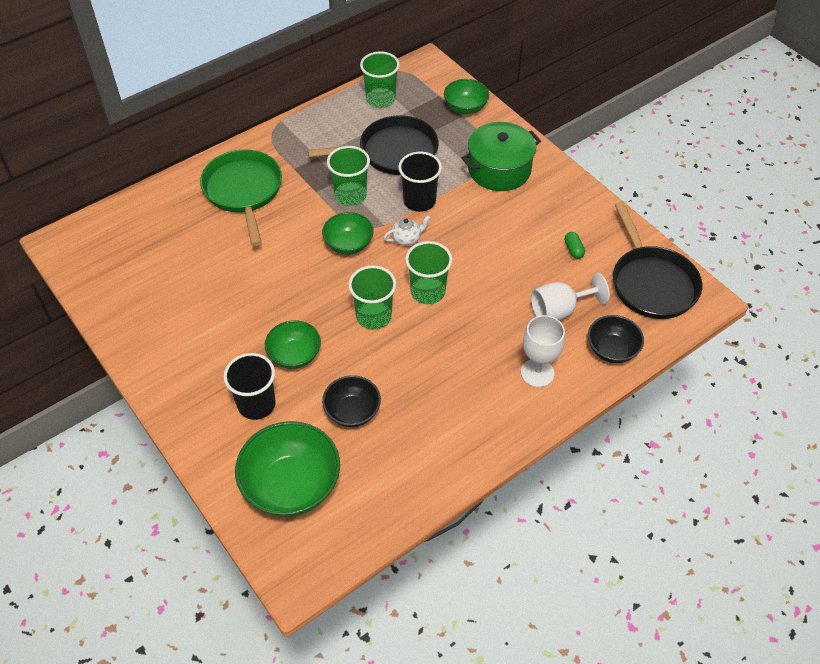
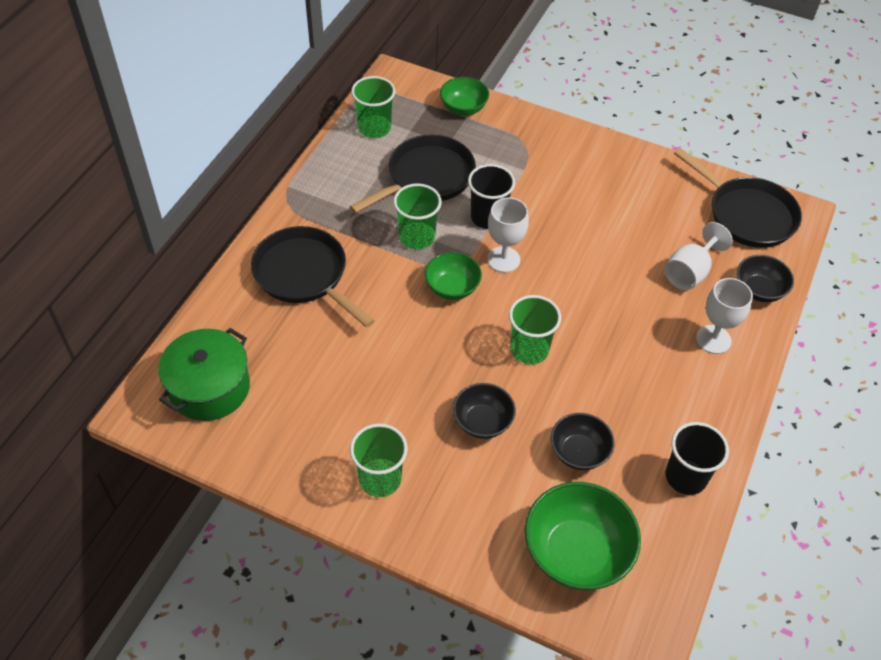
camera: 30 degrees left, 0 degrees up
green pan [200,150,282,246] -> black pan [251,226,374,328]
black cup [223,353,276,420] -> black cup moved to [666,422,729,495]
green bowl [265,320,321,369] -> black bowl [453,383,516,439]
white teapot [383,215,431,246] -> white goblet [487,197,529,273]
green cup [405,241,452,304] -> green cup moved to [350,424,408,497]
green pot [462,122,541,191] -> green pot moved to [158,328,250,421]
green capsule [565,232,585,259] -> none

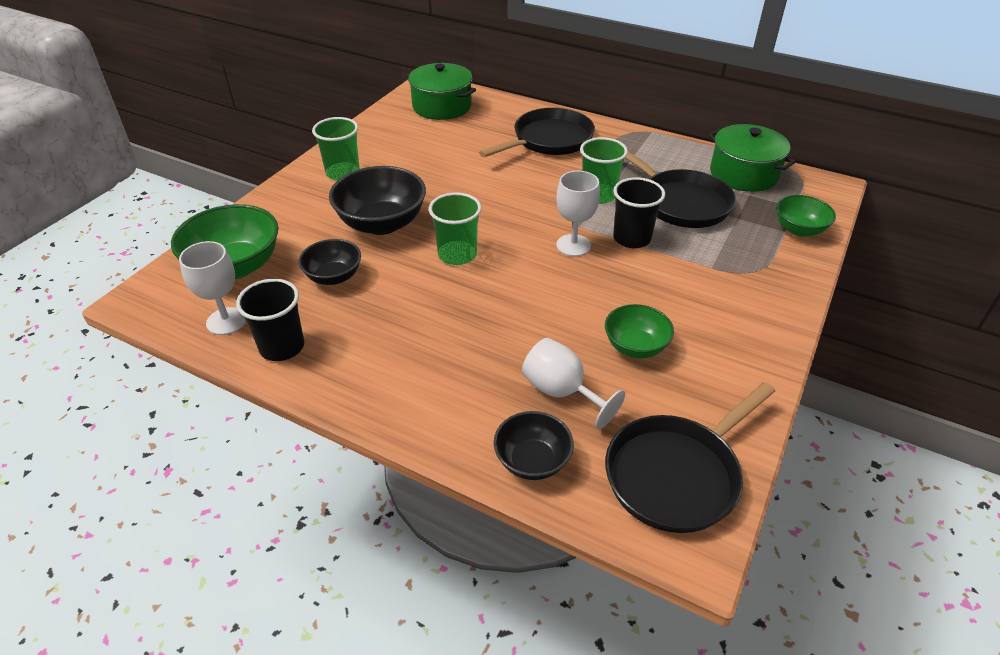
camera: 95 degrees right, 10 degrees down
green cup [351,76,395,138] -> green pot [708,124,796,192]
green bowl [425,252,482,300] -> green bowl moved to [605,304,674,358]
black bowl [453,383,516,439] -> black bowl [329,166,426,235], size x1.68
white goblet [696,278,753,354] -> white goblet moved to [179,241,246,335]

